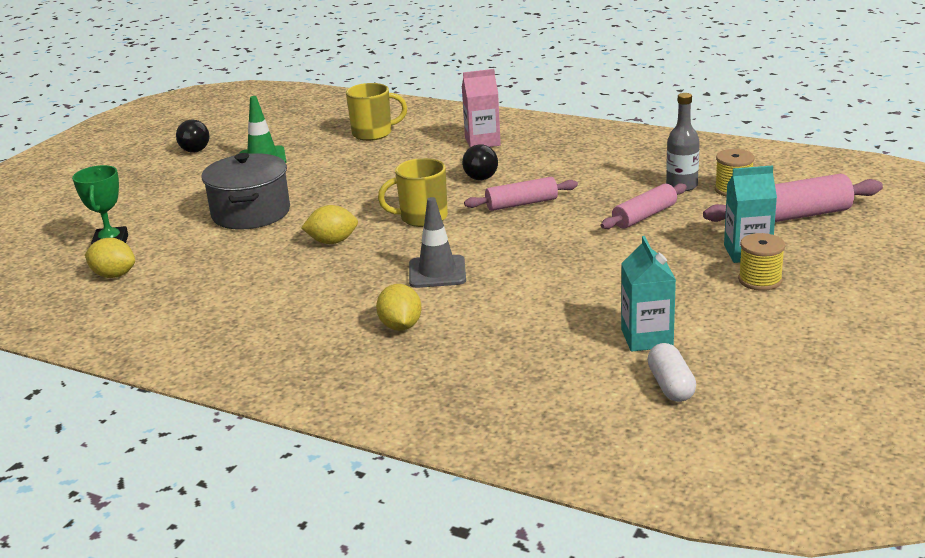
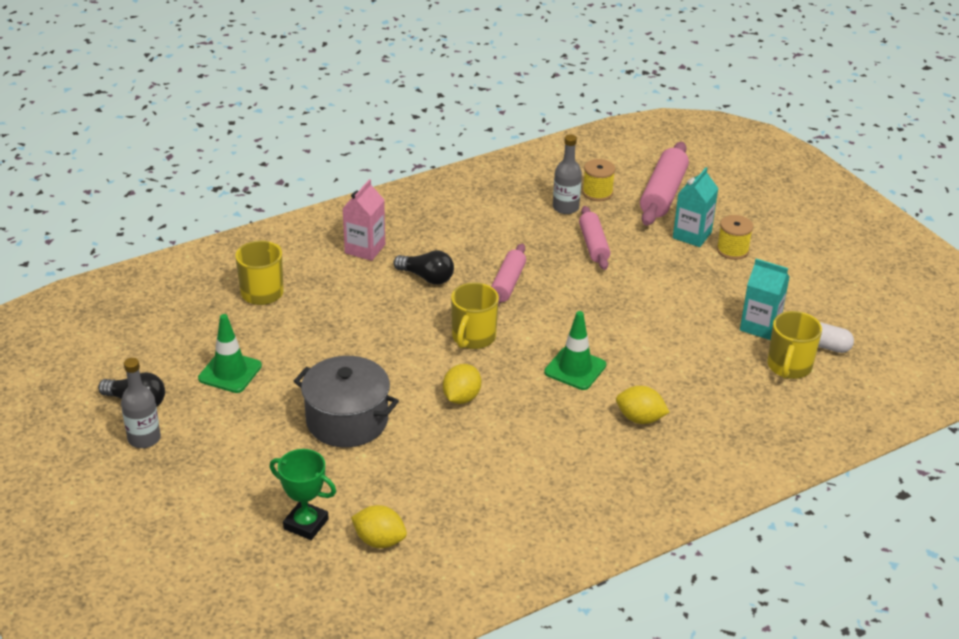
camera: 60 degrees left, 10 degrees up
yellow lemon [85,238,135,278] -> yellow lemon turned 60 degrees clockwise [351,505,407,548]
grey traffic cone [409,197,466,288] -> green traffic cone [544,311,606,390]
none -> grey bottle [121,358,161,448]
none -> yellow mug [767,311,822,379]

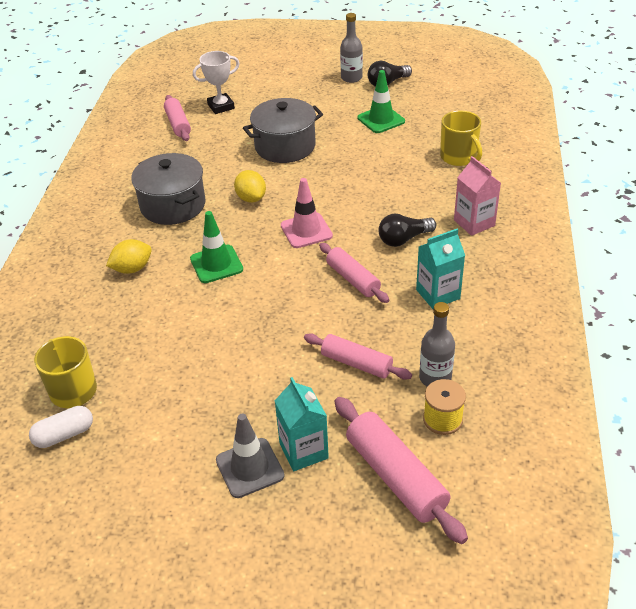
camera: 130 degrees right, 5 degrees up
green trophy [270,449,336,540] -> white trophy [193,51,240,114]
yellow lemon [351,505,407,548] -> pink rolling pin [164,95,191,141]
yellow mug [451,282,499,349] -> pink traffic cone [281,178,333,248]
yellow spool [717,215,753,260] -> grey traffic cone [216,414,285,498]
turquoise carton [740,259,790,340] -> turquoise carton moved to [416,229,465,309]
none -> grey pot [131,153,206,225]

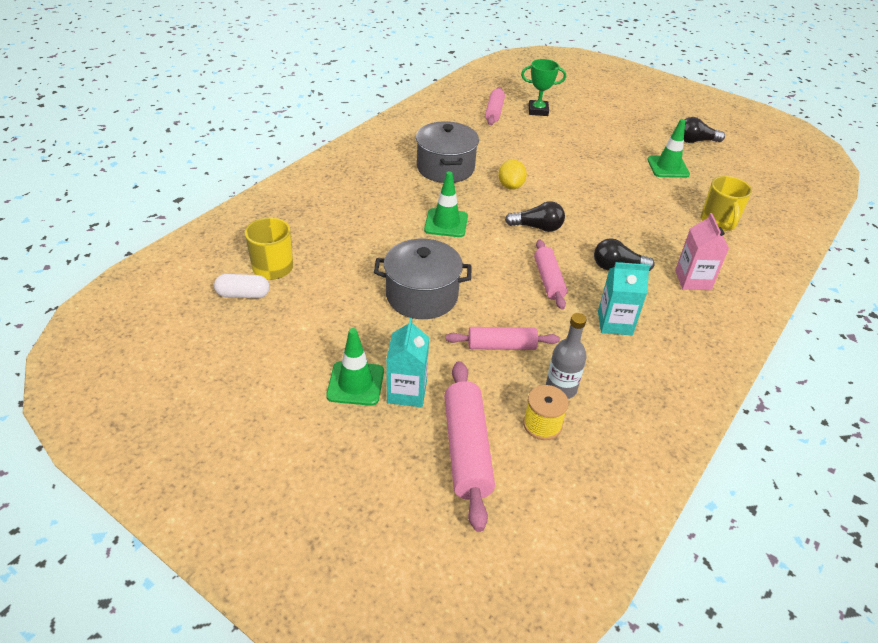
camera: 25 degrees right, 0 degrees up
yellow lemon [106,239,152,274] -> none
white trophy [193,51,240,114] -> green trophy [521,59,566,116]
grey traffic cone [216,414,285,498] -> green traffic cone [326,328,384,406]
grey pot [243,98,323,163] -> grey pot moved to [374,239,472,319]
pink traffic cone [281,178,333,248] -> black light bulb [505,201,565,232]
pink rolling pin [304,334,412,380] -> pink rolling pin turned 60 degrees counterclockwise [446,327,560,350]
grey bottle [340,13,363,83] -> none

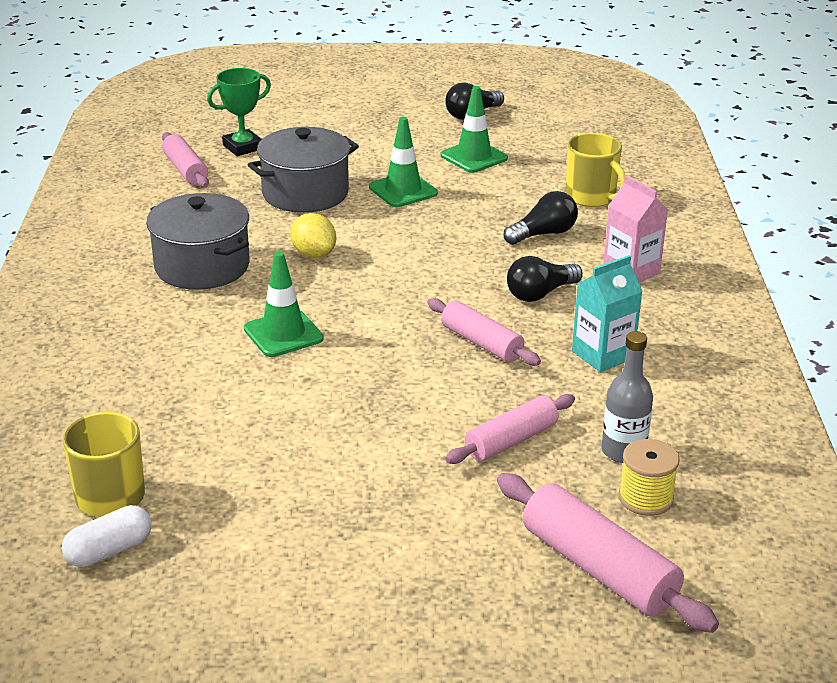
camera: 35 degrees left, 10 degrees down
green traffic cone [326,328,384,406] -> green traffic cone moved to [369,117,438,207]
grey pot [374,239,472,319] -> grey pot moved to [248,127,359,213]
turquoise carton [386,318,429,407] -> none
black light bulb [505,201,565,232] -> black light bulb moved to [503,191,578,245]

